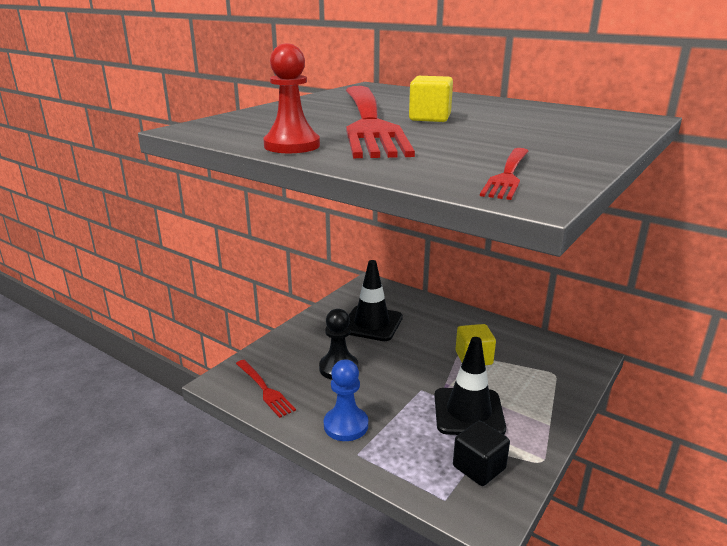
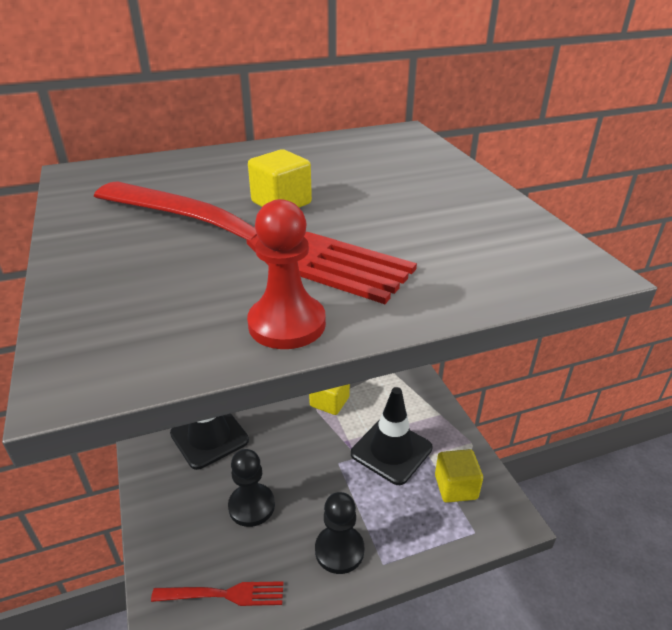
camera: 55 degrees left, 10 degrees up
blue pawn [324,360,368,441] -> black pawn [315,492,364,574]
black cube [453,421,510,486] -> yellow cube [435,449,483,503]
red fork [480,148,529,200] -> none

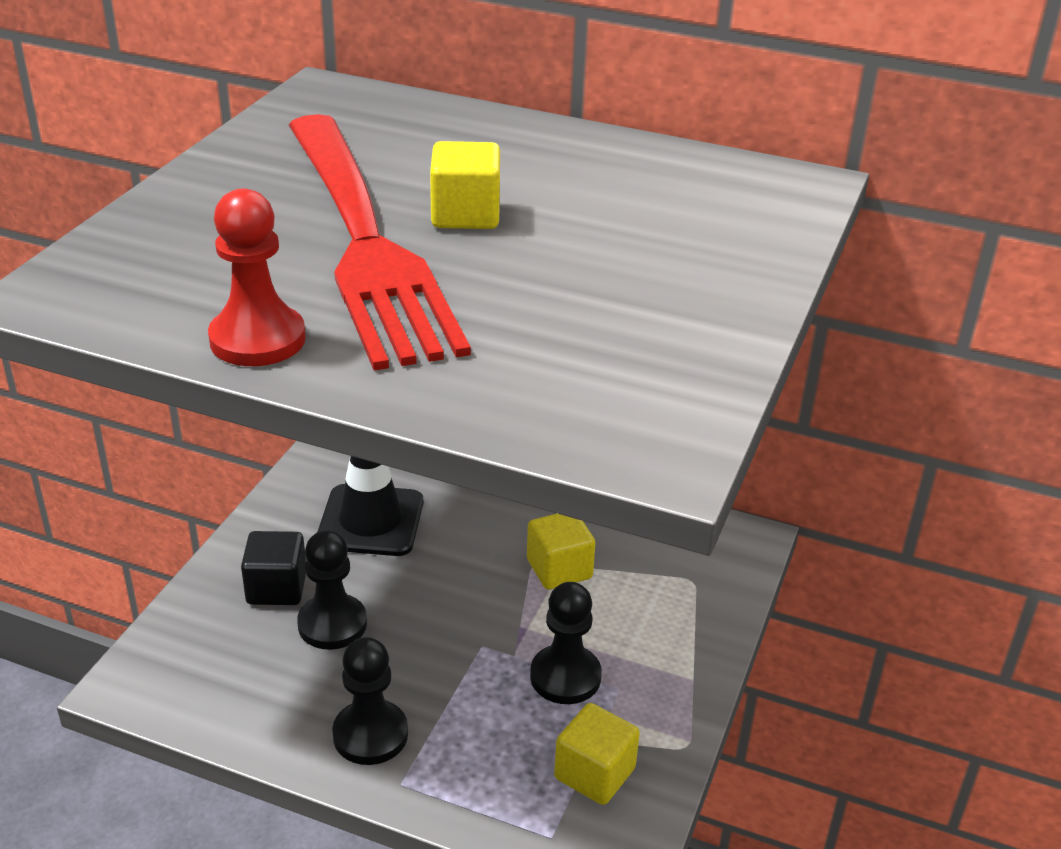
camera: 40 degrees right, 0 degrees up
red fork [151,581,283,606] -> none
black traffic cone [351,387,433,485] -> black pawn [530,582,602,704]
none -> black cube [241,531,306,605]

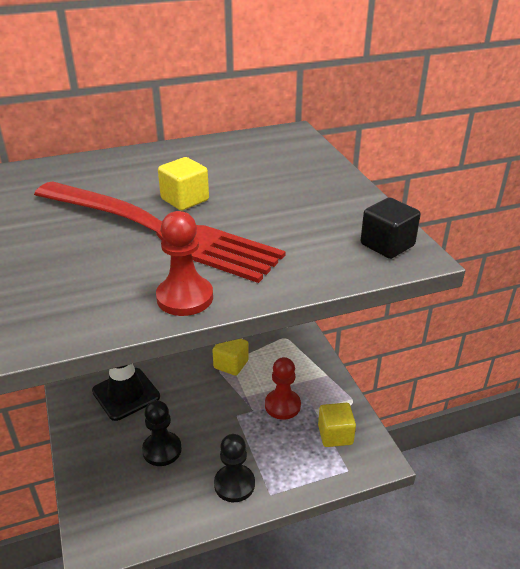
camera: 40 degrees left, 0 degrees up
black cube [241,531,306,605] -> black cube moved to [361,197,421,259]
black pawn [530,582,602,704] -> red pawn [265,357,301,420]

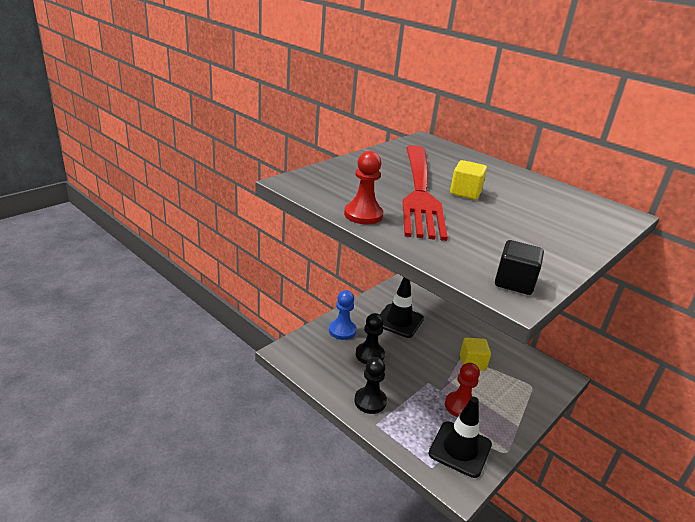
camera: 60 degrees right, 5 degrees down
yellow cube [318,403,356,447] -> black traffic cone [429,397,492,478]
none -> blue pawn [329,290,357,340]

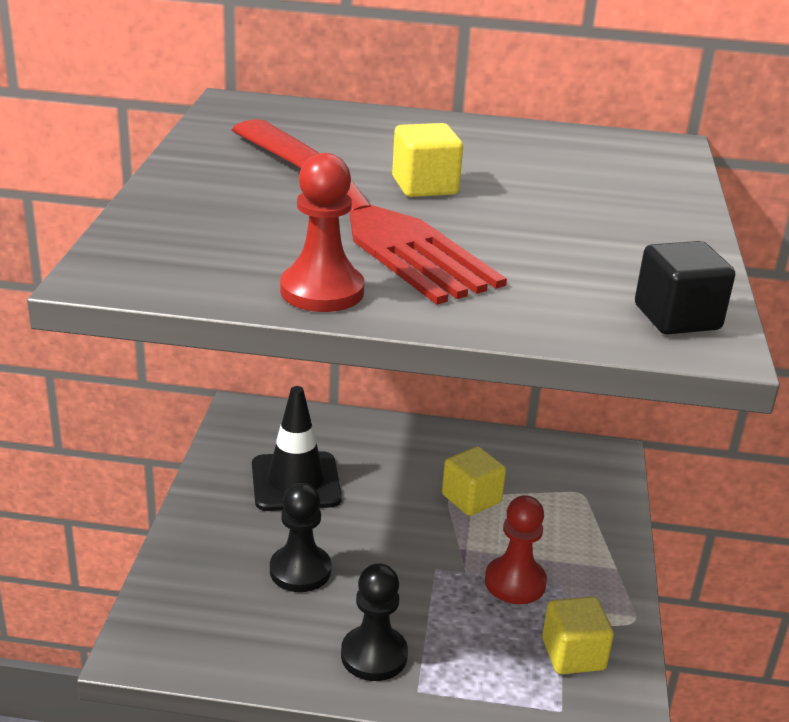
camera: 35 degrees left, 0 degrees up
blue pawn [329,290,357,340] -> none
black traffic cone [429,397,492,478] -> yellow cube [542,597,614,674]

